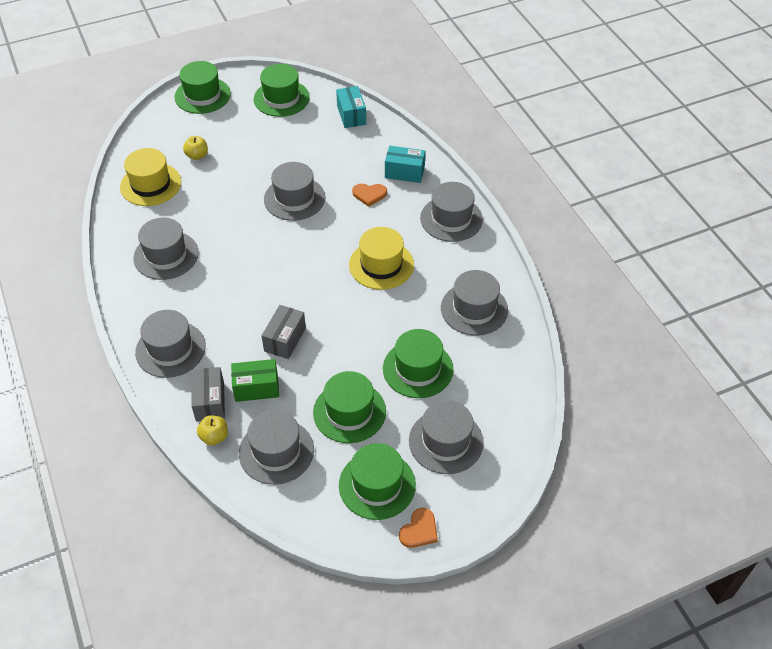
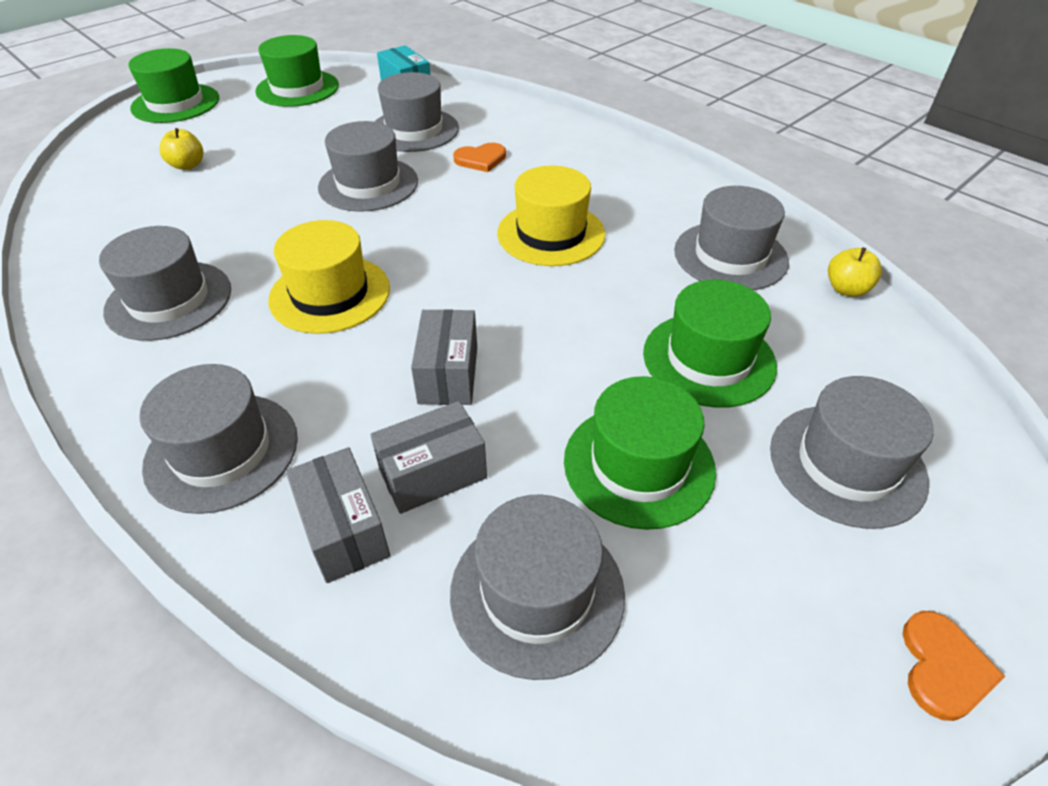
camera: 20 degrees left, 5 degrees down
yellow hat [120,148,181,206] -> yellow hat moved to [268,220,390,334]
yellow apple [197,415,228,445] -> yellow apple moved to [828,247,882,297]
green box [231,359,279,402] -> grey box [370,401,487,514]
green hat [339,443,416,520] -> none
turquoise box [385,146,425,183] -> none
grey hat [420,182,483,242] -> grey hat moved to [374,72,459,152]

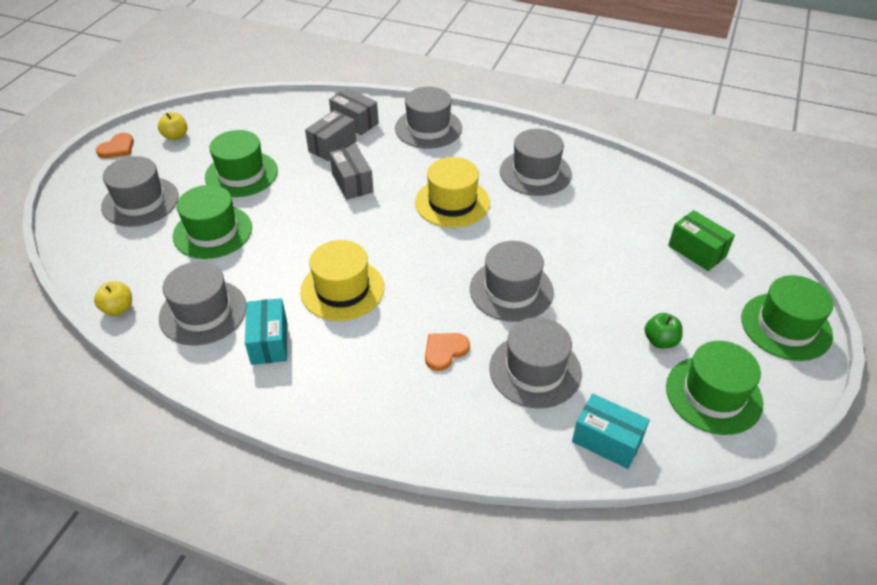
camera: 155 degrees right, 0 degrees up
yellow apple [159,128,203,170] -> yellow apple moved to [158,112,187,140]
grey hat [450,494,625,680] -> none
orange heart [903,611,1005,721] -> orange heart turned 135 degrees counterclockwise [96,133,134,158]
none -> turquoise box [245,298,287,365]
none -> green apple [645,313,683,348]
none -> green box [668,210,735,271]

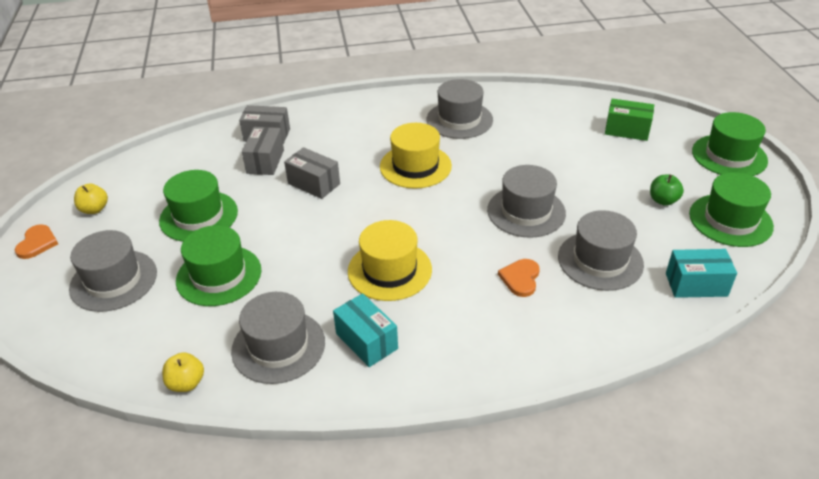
camera: 30 degrees left, 5 degrees down
grey hat [395,87,462,149] -> none

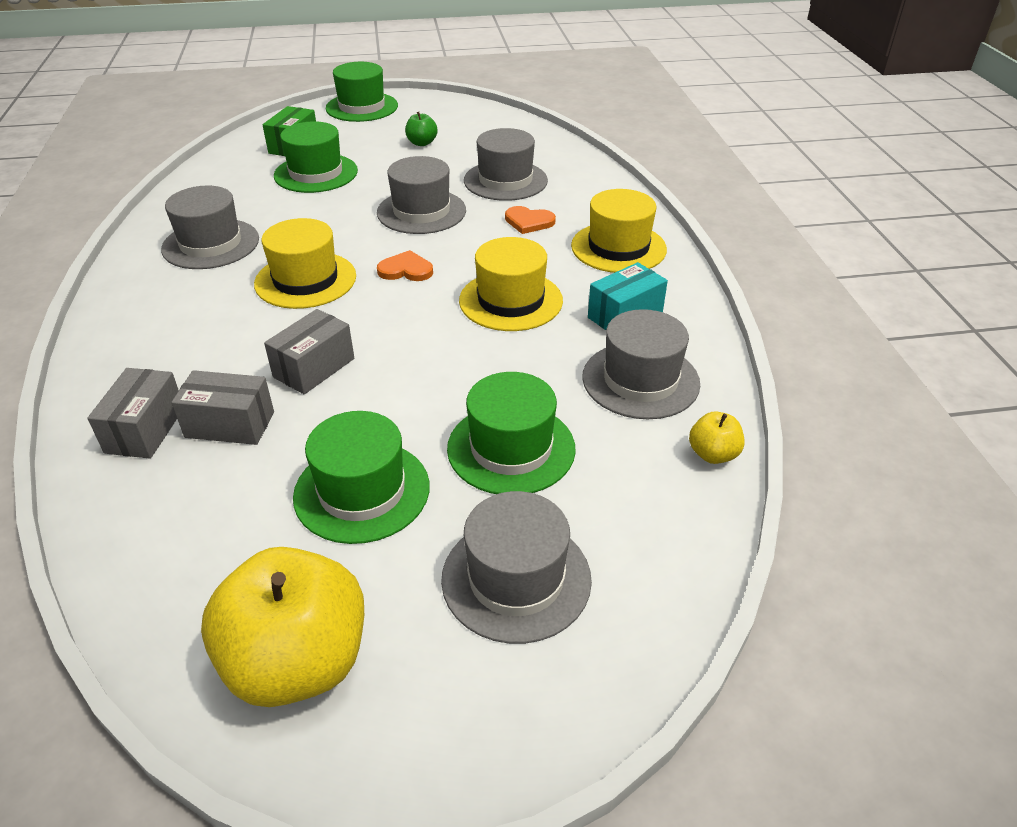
camera: 90 degrees left, 0 degrees up
orange heart [15,224,58,259] -> orange heart moved to [377,250,433,281]
yellow apple [74,183,108,214] -> yellow apple [201,547,364,707], size x2.24
turquoise box [666,249,737,298] -> none
green hat [689,172,774,247] -> green hat moved to [274,121,358,193]
none -> yellow hat [571,189,667,273]

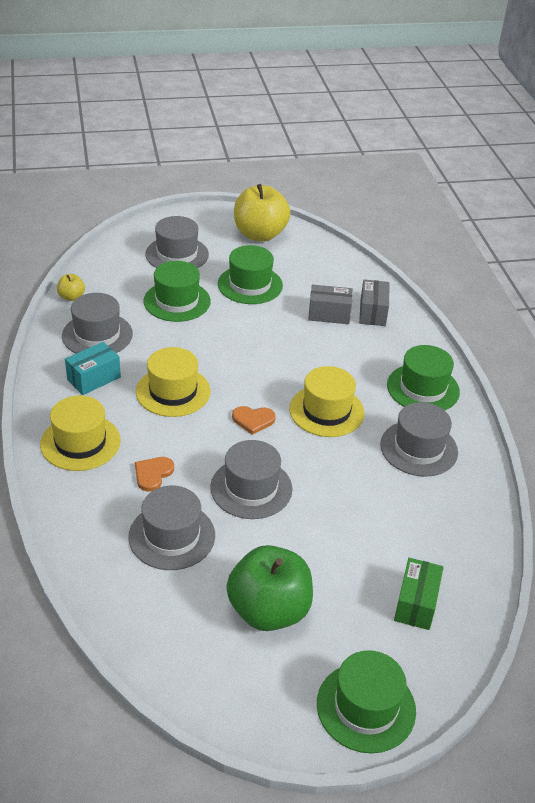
camera: 175 degrees right, 0 degrees up
grey box [264,309,354,394] -> none
green hat [274,121,358,193] -> green hat moved to [387,345,460,411]
green apple [405,112,438,146] -> green apple [226,545,313,631], size x2.24
orange heart [505,206,556,234] -> orange heart turned 75 degrees counterclockwise [135,457,174,492]

